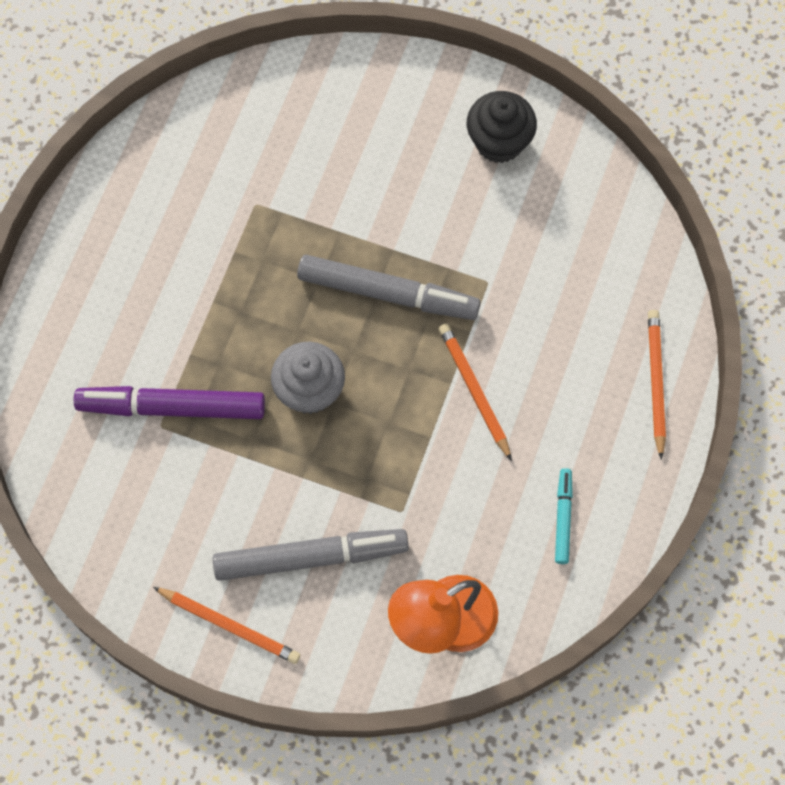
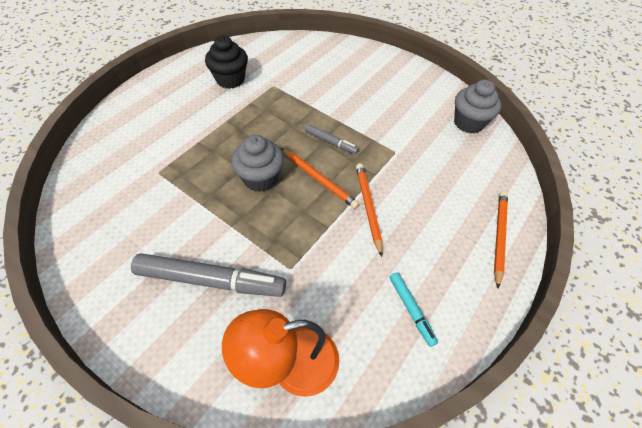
camera: 15 degrees right, 15 degrees down
purple marker [74,386,265,419] -> none
orange pencil [153,587,300,664] -> orange pencil moved to [281,148,359,209]
grey marker [297,255,481,320] -> grey marker [305,124,359,154], size x0.50
black cupcake [467,91,537,163] -> black cupcake moved to [205,35,248,89]
turquoise marker [555,468,573,564] -> turquoise marker turned 135 degrees clockwise [390,272,438,347]
none -> grey cupcake [454,80,501,134]

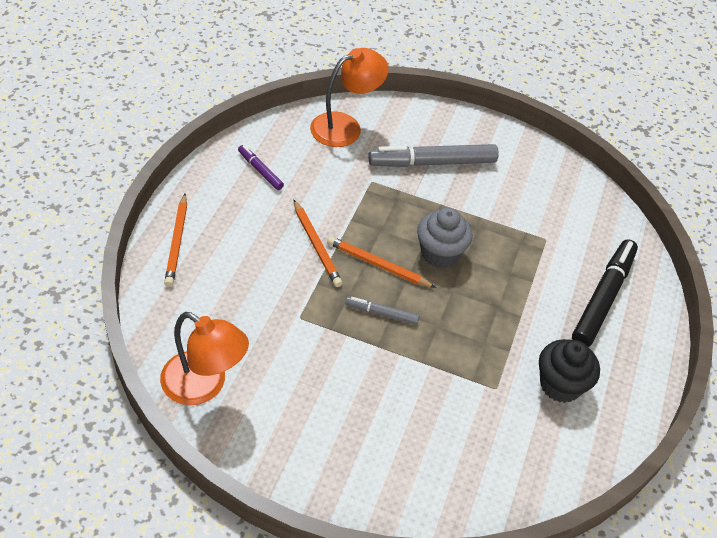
camera: 160 degrees right, 5 degrees down
turquoise marker [390,272,438,347] -> purple marker [238,145,284,190]
grey cupcake [454,80,501,134] -> orange lamp [160,312,249,405]
none -> black marker [572,239,638,347]

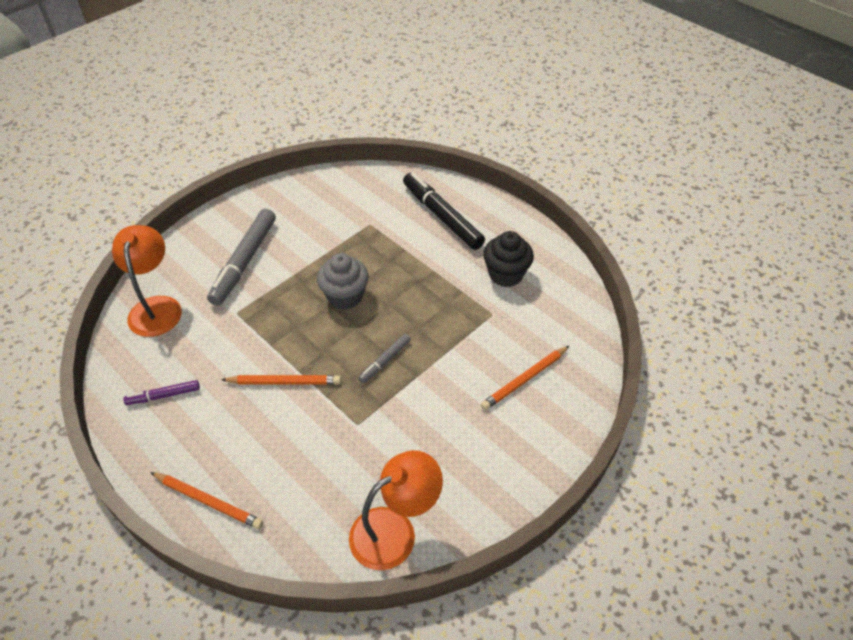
camera: 60 degrees left, 0 degrees up
orange pencil [327,236,436,288] -> orange pencil moved to [480,346,569,410]

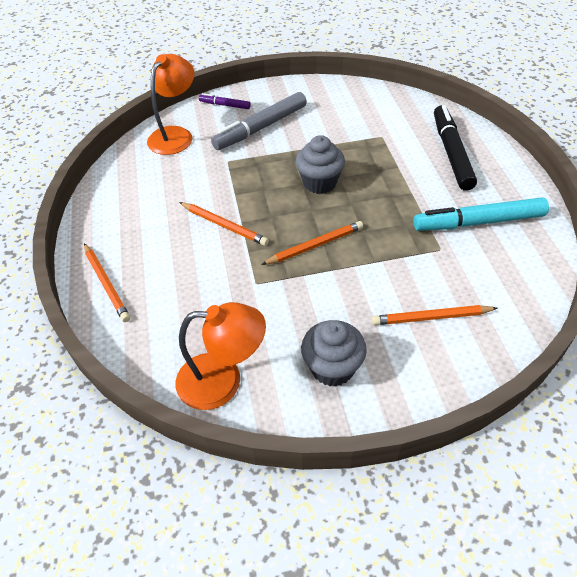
camera: 35 degrees right, 0 degrees up
purple marker [123,380,200,405] -> purple marker moved to [199,93,251,109]
grey marker [358,334,411,383] -> orange pencil [261,221,363,265]
black cupcake [483,231,534,287] -> turquoise marker [414,197,549,231]
none -> grey cupcake [301,320,367,387]

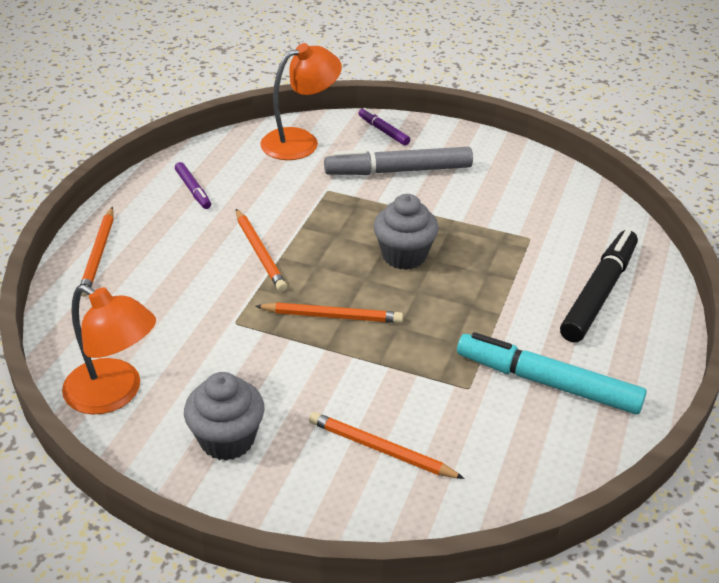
camera: 30 degrees right, 10 degrees down
none -> purple marker [175,162,211,209]

